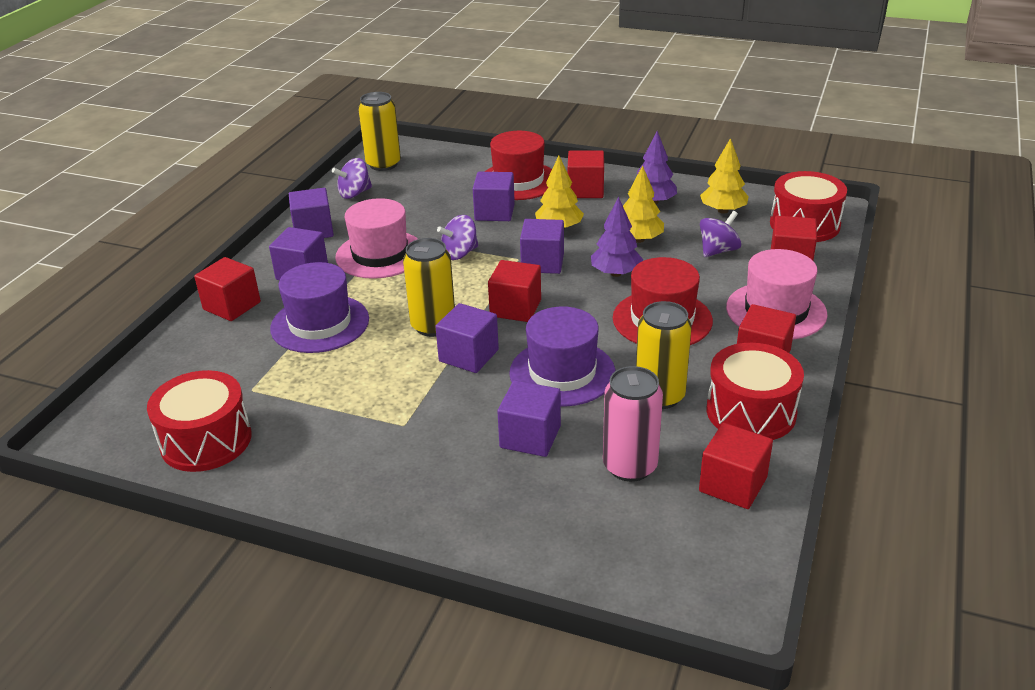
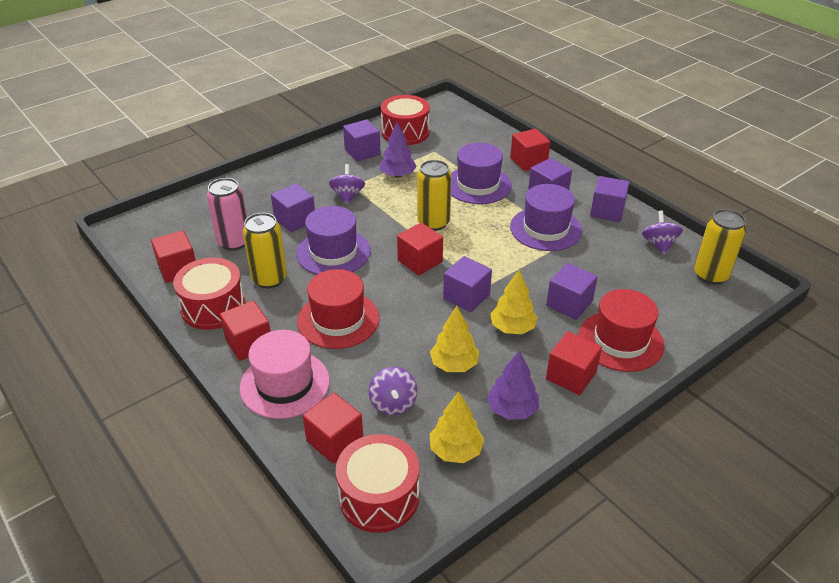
camera: 120 degrees right, 5 degrees up
pink hat [335,198,418,279] -> purple hat [510,184,582,251]
purple cube [435,303,499,373] -> purple cube moved to [343,119,381,162]
purple spinning top [437,215,479,260] -> purple spinning top moved to [329,164,365,204]
purple tree [591,197,643,277] -> purple tree moved to [380,122,417,178]

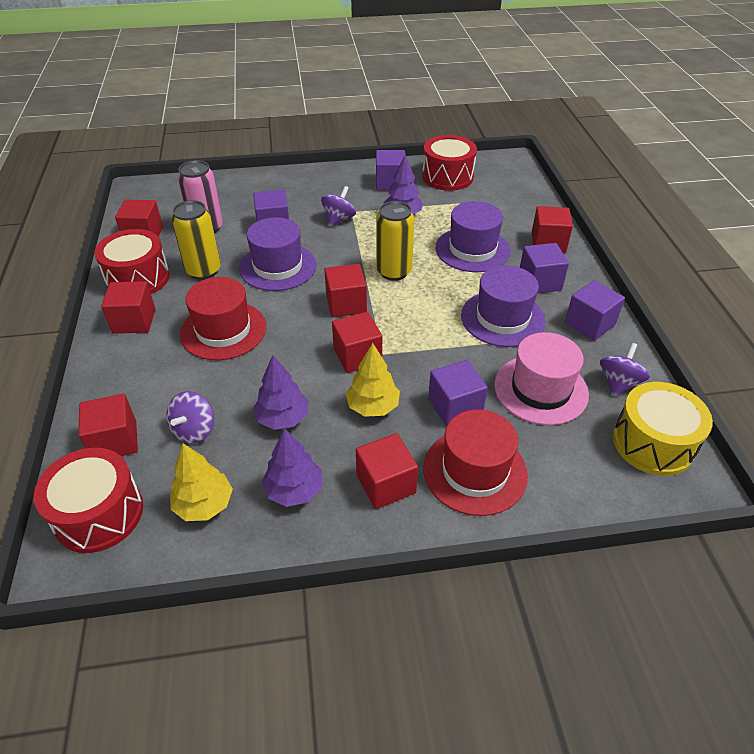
camera: 30 degrees right, 5 degrees up
pink hat [240,330,330,419] -> pink hat moved to [494,332,589,425]
yellow tree [430,306,479,372] -> purple tree [253,355,309,430]
purple cube [443,256,492,312] -> red cube [332,312,382,373]
yellow can [694,209,746,284] -> yellow drum [613,382,713,476]

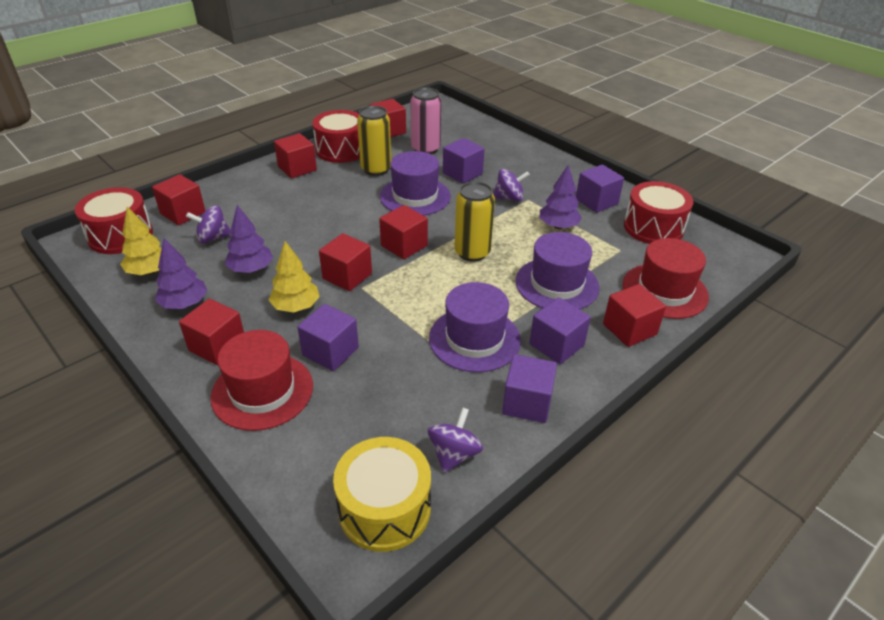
camera: 55 degrees right, 5 degrees down
red hat [180,277,266,360] -> red hat moved to [622,238,709,319]
pink hat [494,332,589,425] -> none
purple spinning top [600,343,650,396] -> purple spinning top turned 60 degrees counterclockwise [428,407,483,473]

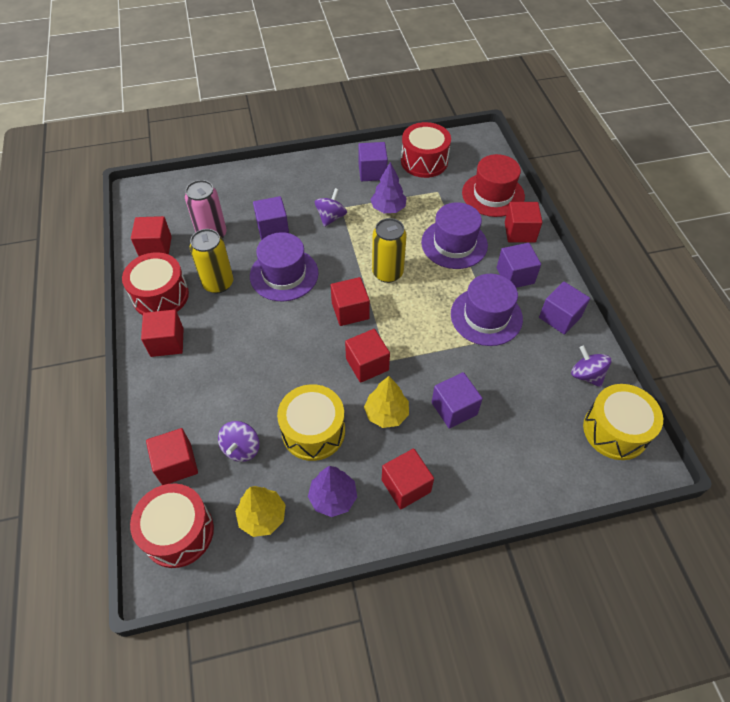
camera: 60 degrees left, 15 degrees up
red hat [210,330,313,431] -> none
purple tree [225,205,273,273] -> yellow drum [277,384,345,461]

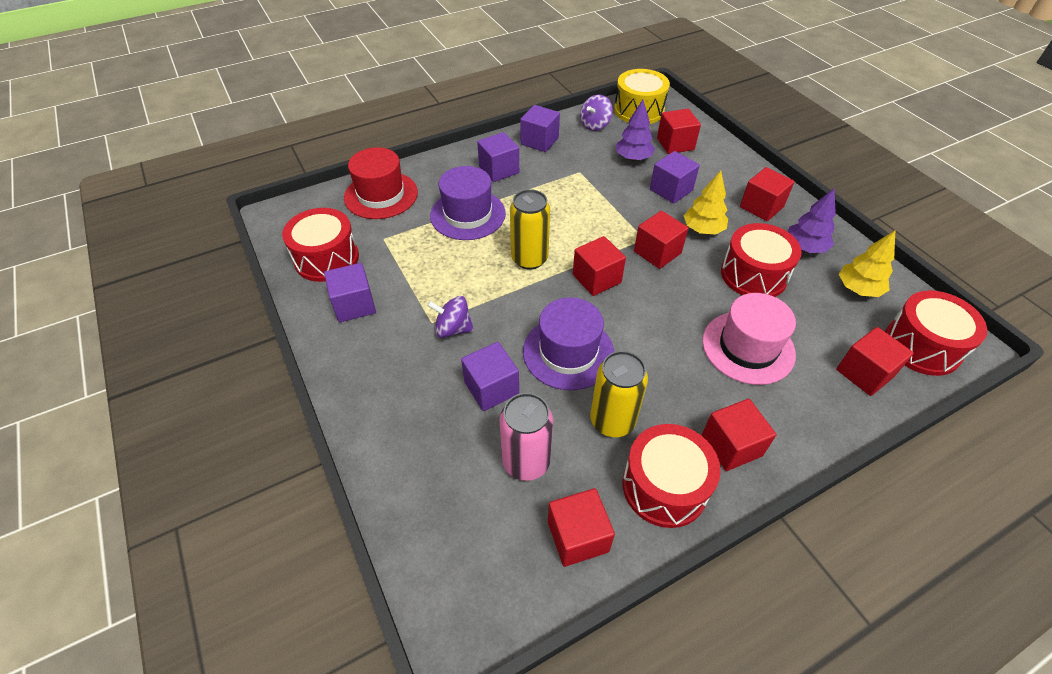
camera: 105 degrees left, 5 degrees down
purple spinning top [218,421,259,462] -> none
yellow drum [277,384,345,461] -> red drum [721,223,802,297]
purple tree [370,162,406,213] -> purple tree moved to [616,100,655,161]
purple hat [451,274,523,346] -> none
red cube [505,202,542,242] -> red cube moved to [657,109,701,154]
none -> pink hat [702,293,796,385]

